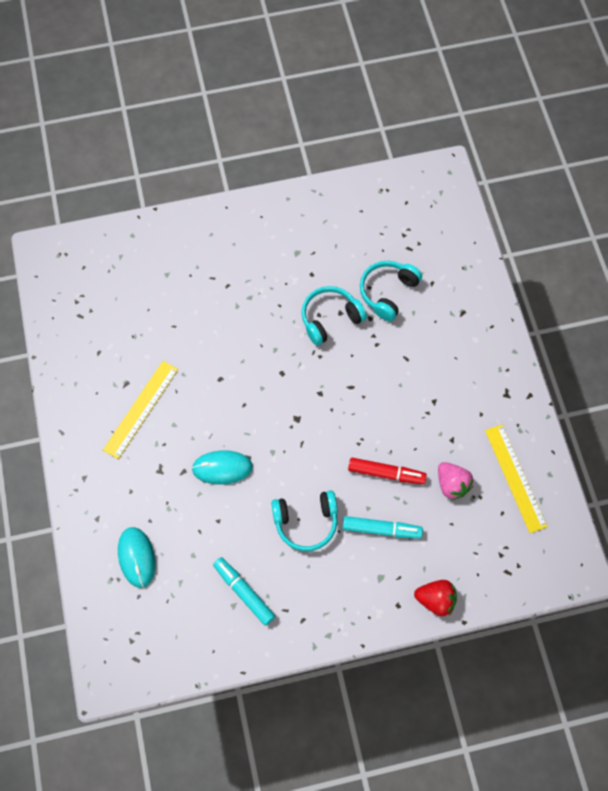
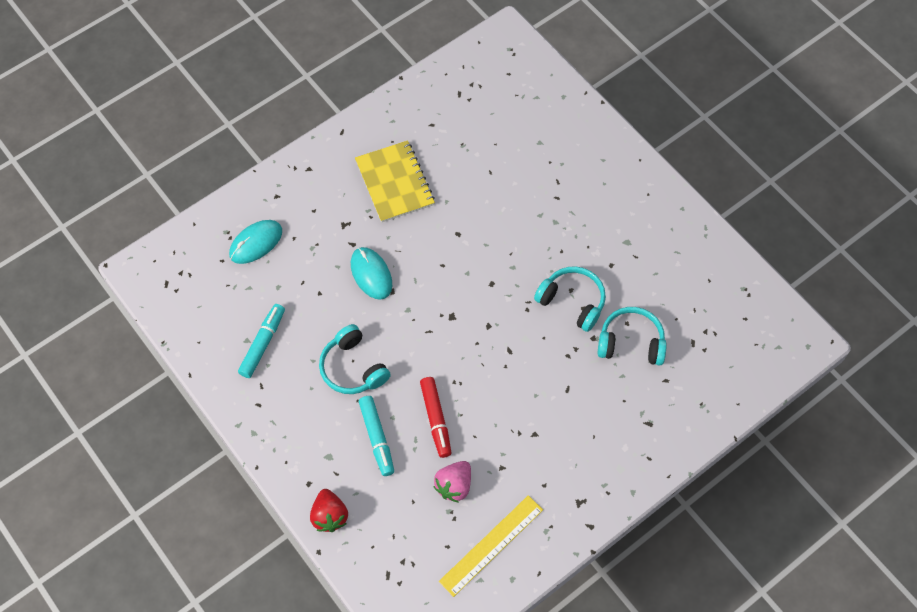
camera: 65 degrees right, 5 degrees down
yellow ruler [103,361,178,459] -> yellow notebook [355,140,435,223]

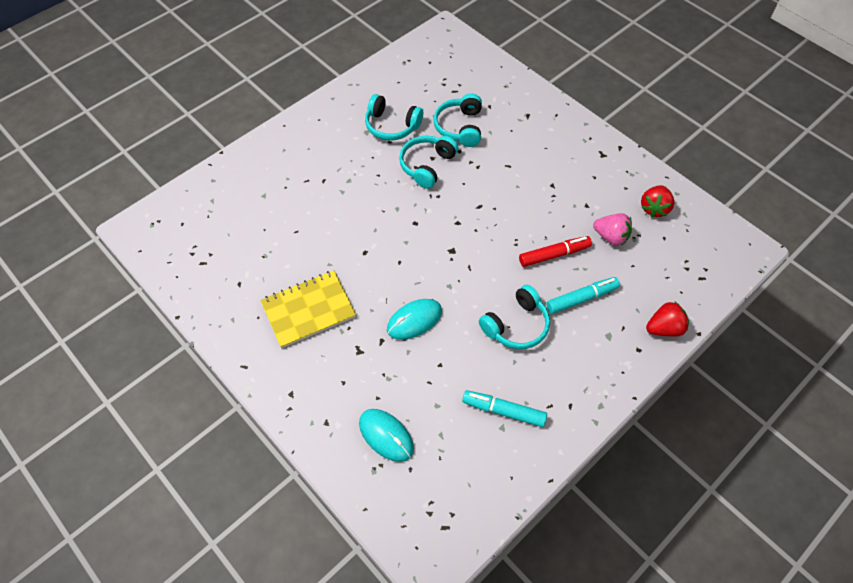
camera: 95 degrees left, 5 degrees down
yellow ruler [439,495,543,597] -> red strawberry [641,185,675,217]
none -> turquoise headphones [365,94,423,140]

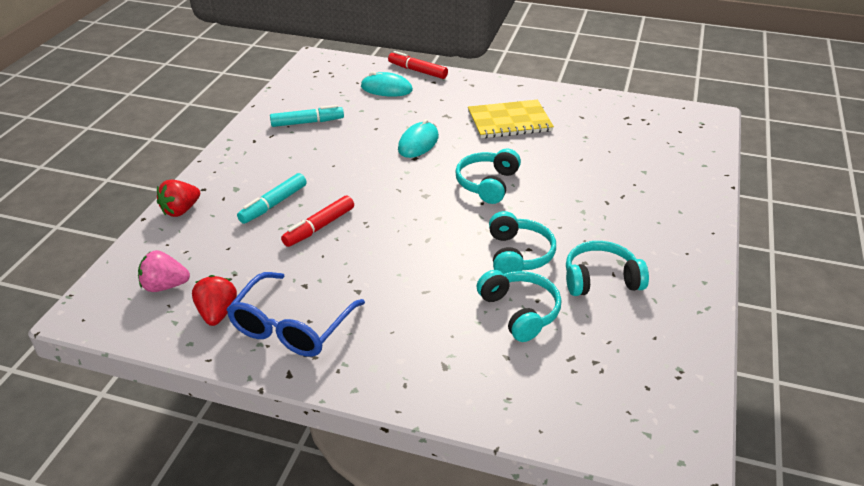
camera: 150 degrees right, 20 degrees down
yellow notebook [260,270,356,348] -> yellow notebook turned 45 degrees clockwise [468,100,554,138]
turquoise headphones [479,285,550,349] -> turquoise headphones moved to [455,148,521,204]
pink strawberry [593,213,632,246] -> pink strawberry moved to [138,250,190,292]
none -> blue glasses [226,272,365,357]
none -> red marker [388,51,448,79]

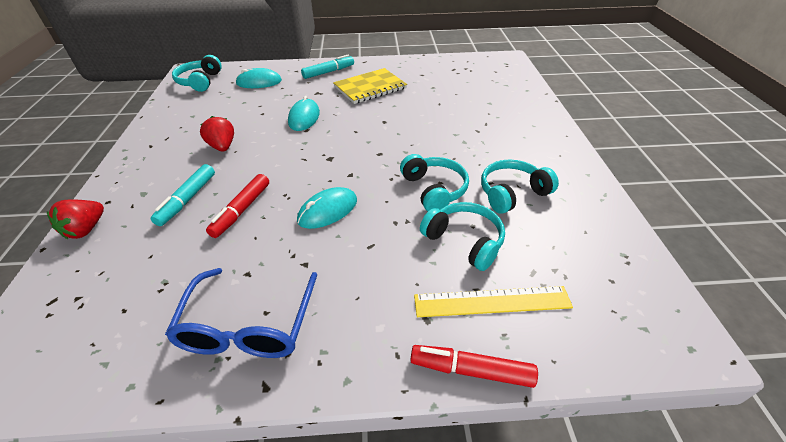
camera: 20 degrees left, 5 degrees up
pink strawberry [138,250,190,292] -> none
red strawberry [192,275,237,326] -> red strawberry moved to [200,116,234,152]
turquoise marker [270,105,344,127] -> turquoise marker moved to [301,55,354,79]
red marker [388,51,448,79] -> red marker moved to [410,345,538,388]
turquoise headphones [455,148,521,204] -> turquoise headphones moved to [172,55,222,92]
none -> turquoise mouse [297,187,357,229]
none -> yellow ruler [414,286,573,317]

